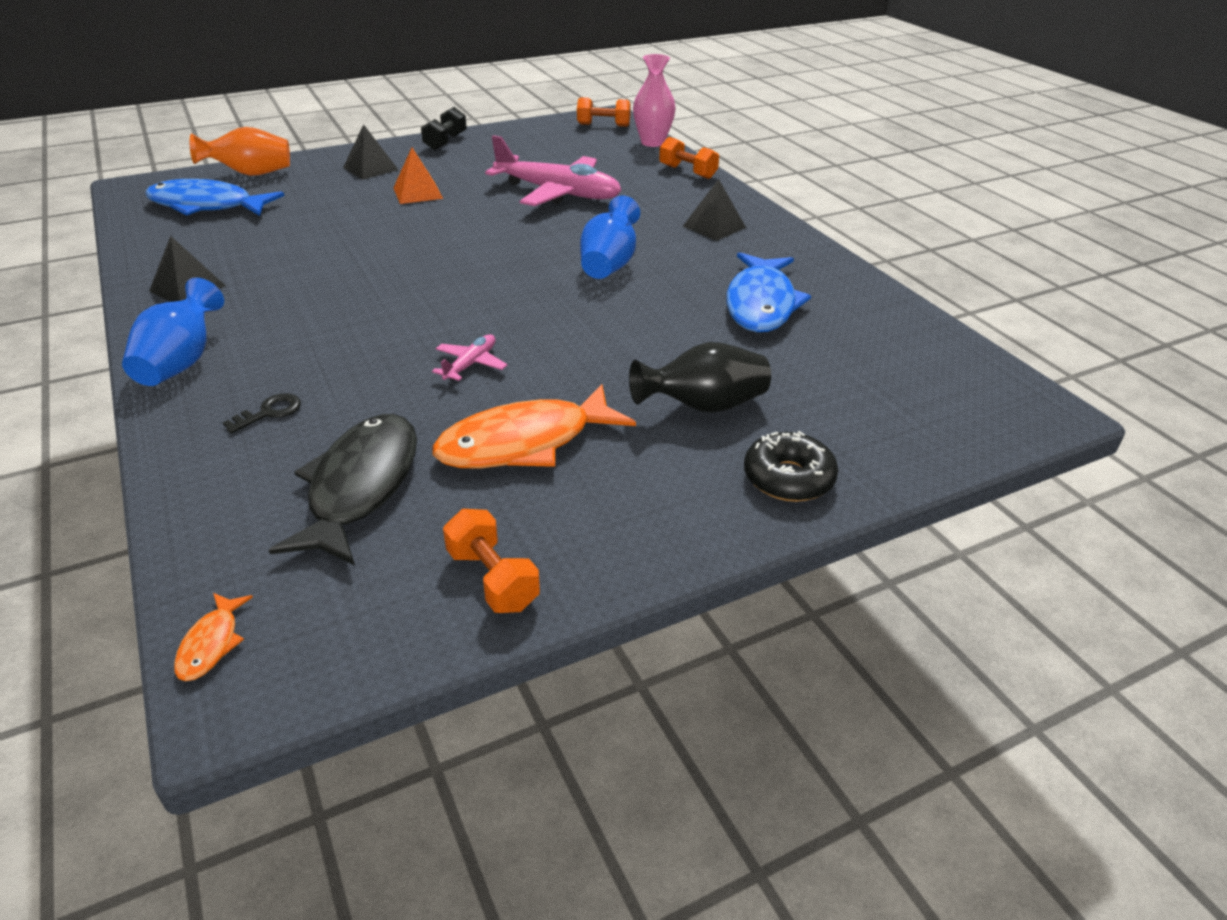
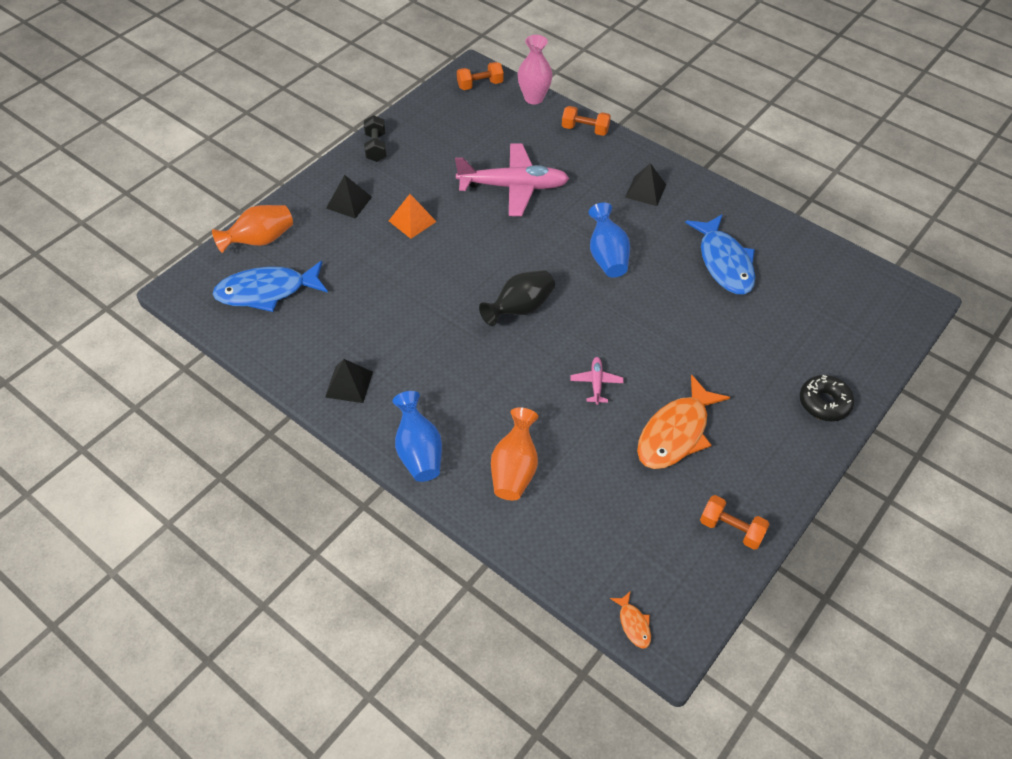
camera: 25 degrees left, 15 degrees up
black key [223,393,301,433] -> orange vase [491,407,538,501]
black fish [269,414,417,565] -> none
black vase [629,342,771,413] -> black vase moved to [479,270,555,326]

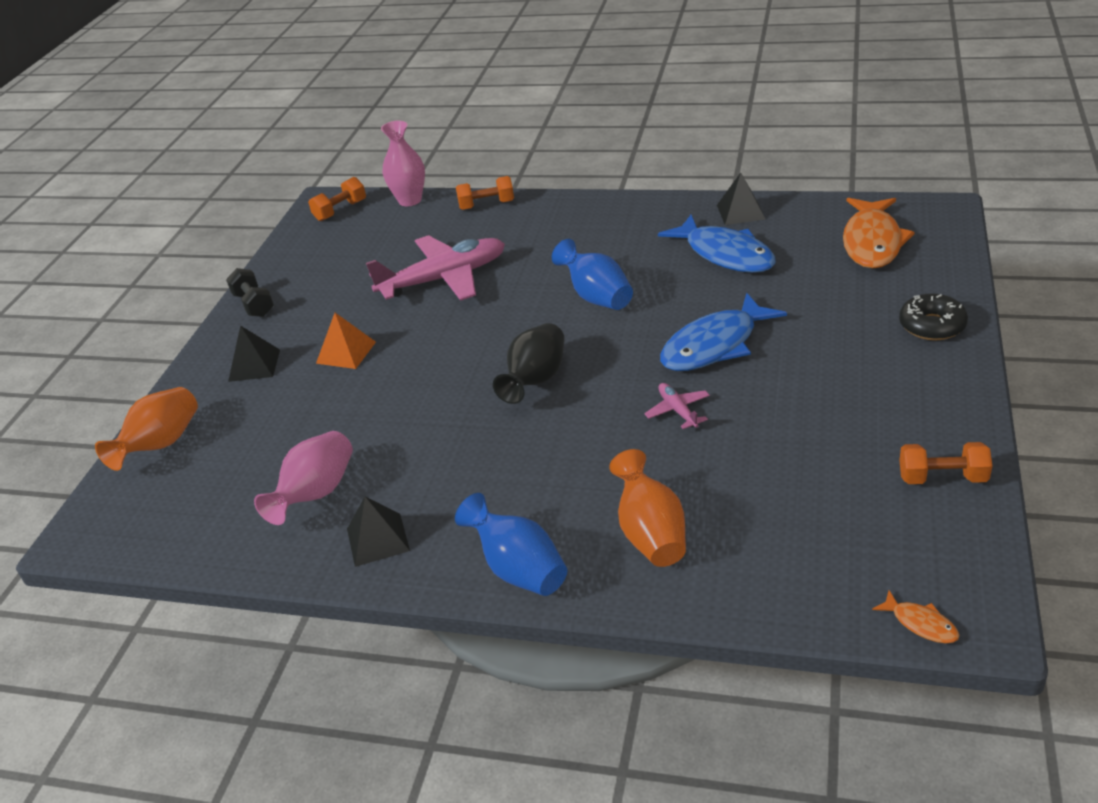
camera: 20 degrees left, 15 degrees down
blue fish [213,261,328,312] -> blue fish moved to [660,293,787,371]
black pyramid [625,163,666,206] -> black pyramid moved to [717,173,766,225]
orange fish [637,375,730,469] -> orange fish moved to [843,198,915,269]
none -> pink vase [254,431,353,525]

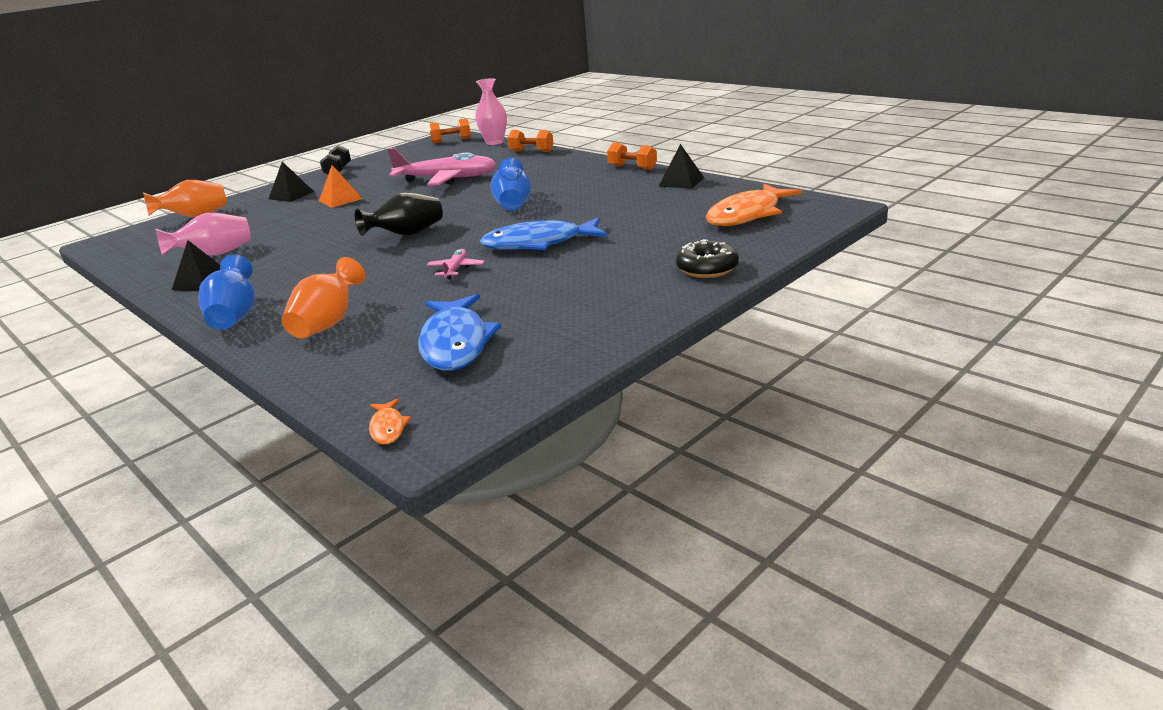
camera: 30 degrees right, 10 degrees down
blue fish [658,215,776,273] -> blue fish moved to [418,294,501,371]
orange dumbbell [899,442,992,484] -> orange dumbbell moved to [607,142,657,170]

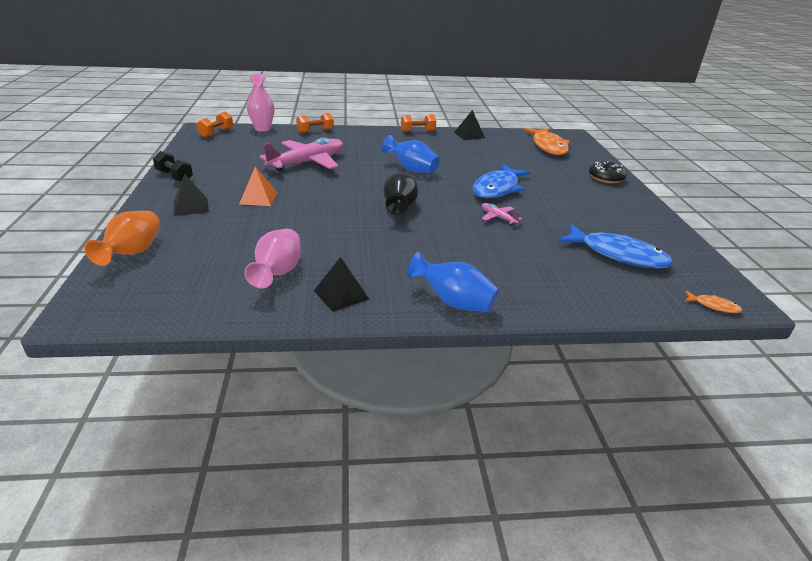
camera: 55 degrees left, 5 degrees up
orange vase [281,257,365,338] -> none

